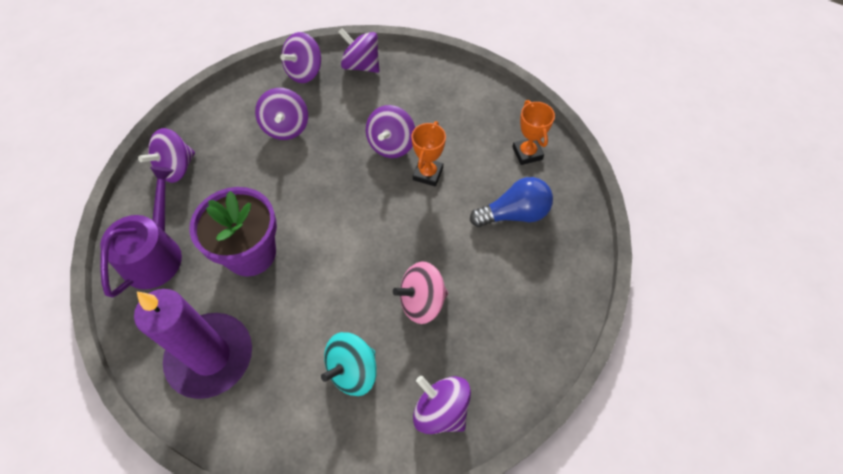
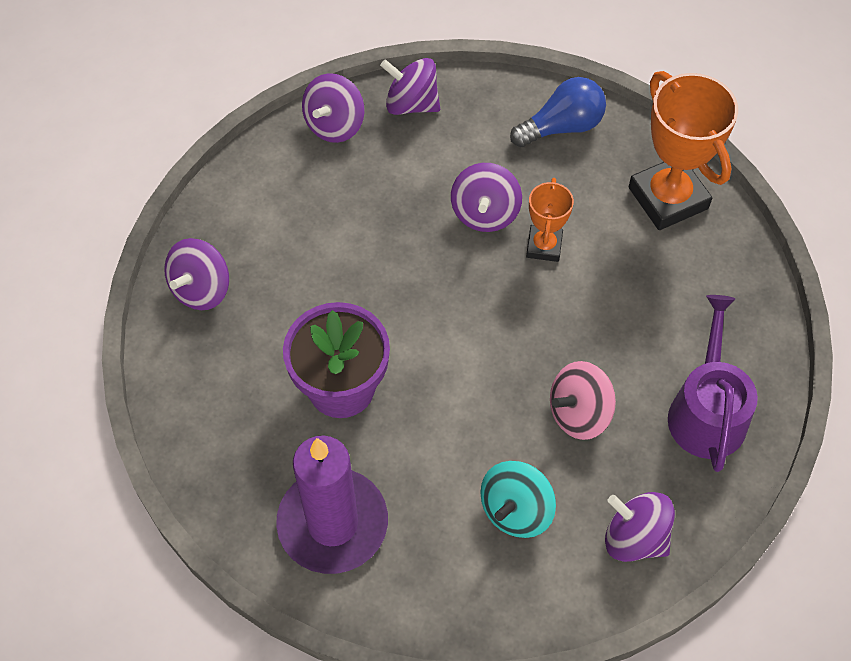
camera: 10 degrees left, 0 degrees up
purple watering can [100,167,182,298] -> purple watering can moved to [668,295,758,472]
purple spinning top [255,88,308,140] -> none
blue light bulb [470,177,553,227] -> blue light bulb moved to [510,77,606,147]
orange trophy [512,100,555,165] -> orange trophy [629,71,738,230], size x1.84

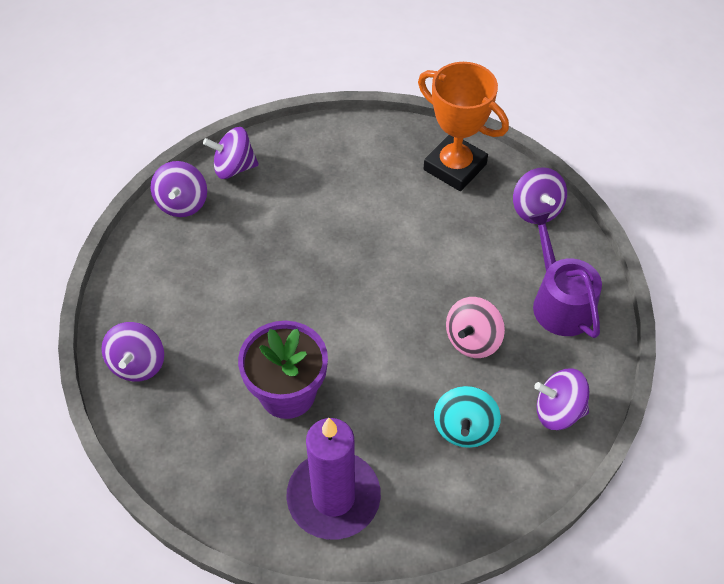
camera: 25 degrees left, 5 degrees down
purple spinning top [451,163,522,232] -> purple spinning top moved to [513,167,567,224]
blue light bulb [510,77,606,147] -> none
orange trophy [526,178,574,262] -> none

